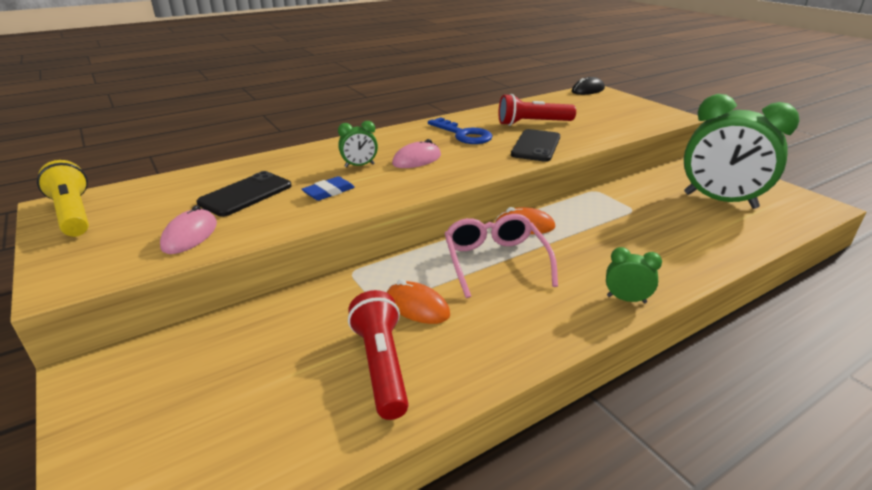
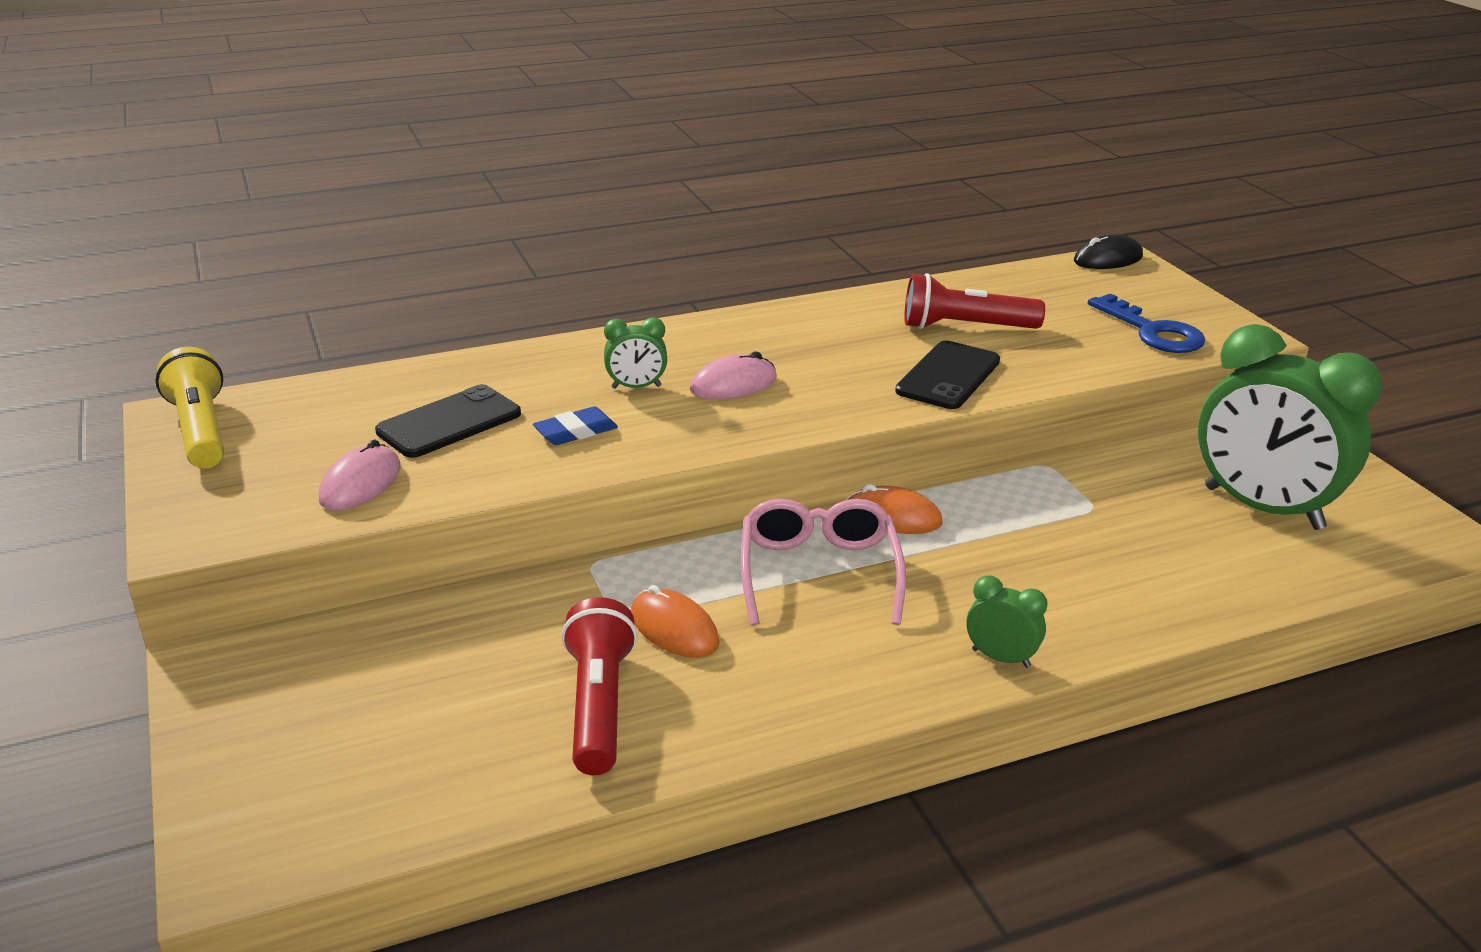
camera: 10 degrees right, 0 degrees up
blue key [428,117,493,144] -> blue key moved to [1088,293,1205,353]

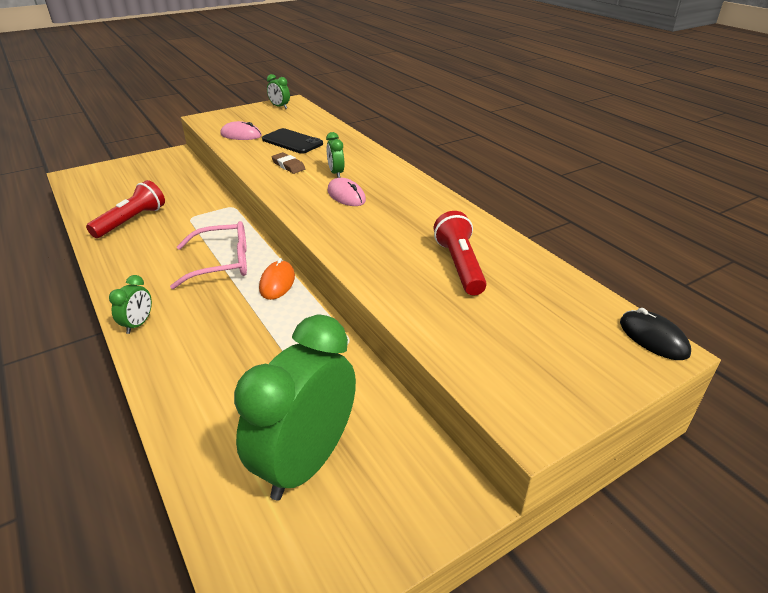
camera: 80 degrees right, 5 degrees up
yellow flashlight [156,347,224,469] -> green clock [267,74,290,109]
blue eraser [533,406,618,445] -> brown eraser [271,152,305,174]
red flashlight [561,597,638,775] -> red flashlight turned 45 degrees counterclockwise [86,180,165,238]
orange mouse [631,585,720,658] -> none
black phone [895,341,1000,409] -> none
blue key [1088,293,1205,353] -> none

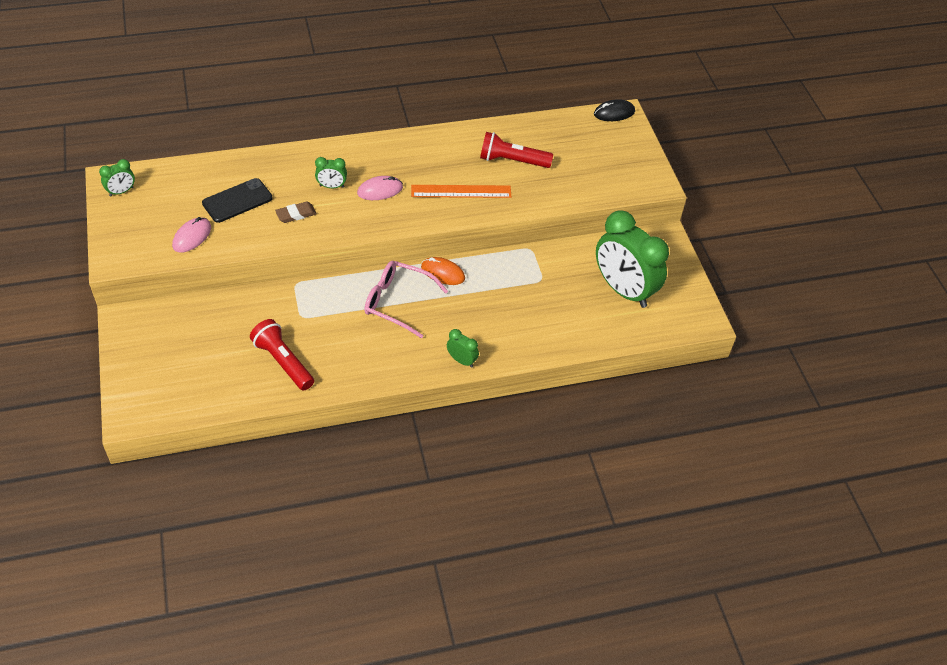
camera: 75 degrees left, 15 degrees up
pink glasses [170,221,247,289] -> pink glasses turned 75 degrees counterclockwise [364,261,448,338]
none -> orange ruler [411,185,511,198]

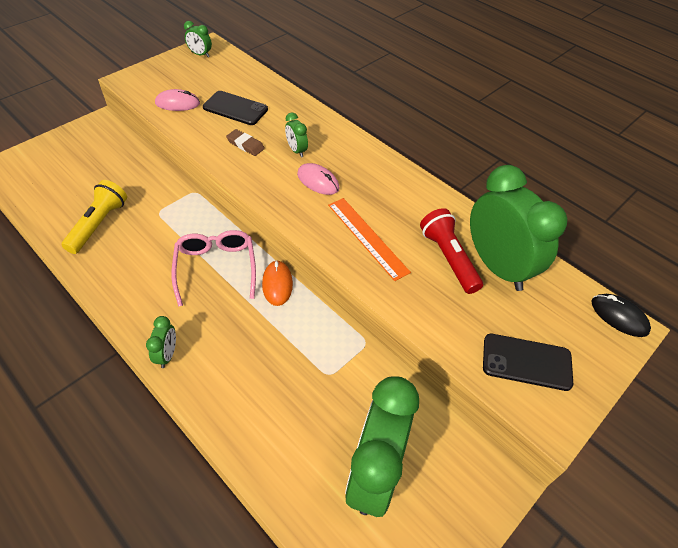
camera: 60 degrees right, 0 degrees up
red flashlight [250,319,314,391] -> yellow flashlight [62,180,127,254]
none -> green clock [470,165,567,291]
none -> black phone [483,334,573,391]

